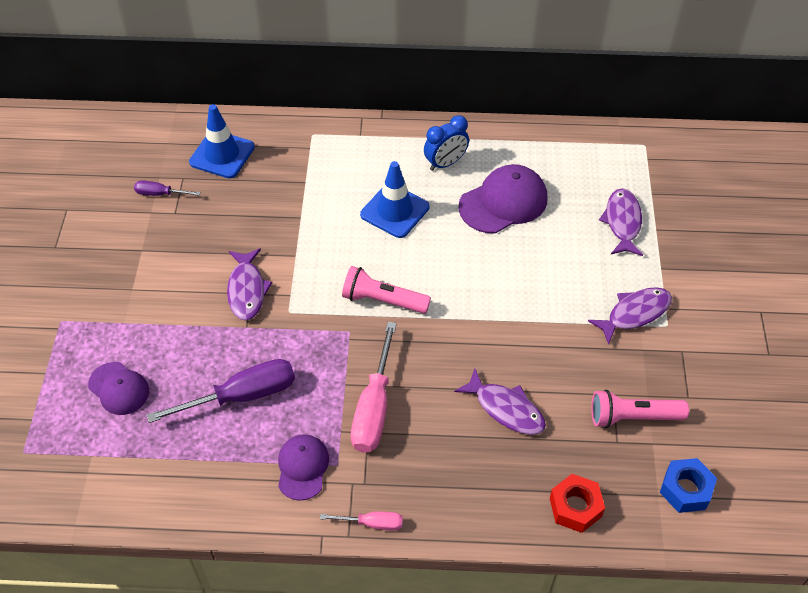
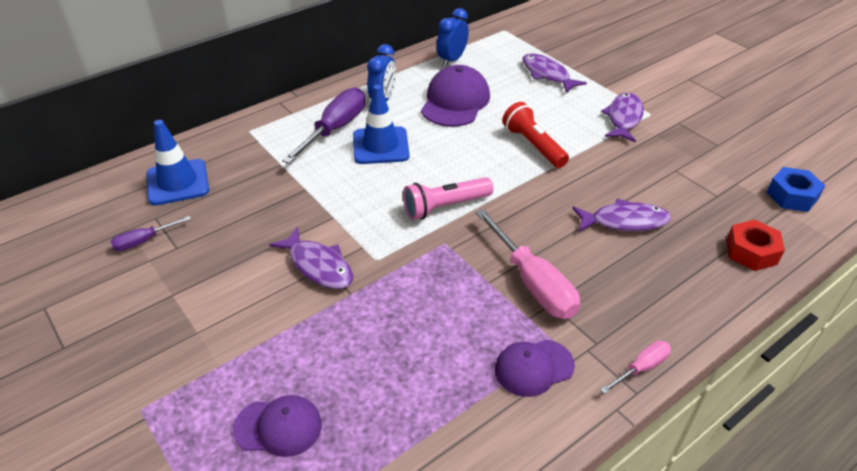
camera: 40 degrees left, 10 degrees down
purple screwdriver [147,359,295,423] -> purple screwdriver moved to [282,87,365,164]
purple cap [278,434,329,501] -> purple cap turned 75 degrees counterclockwise [495,340,575,397]
pink flashlight [591,390,689,428] -> none
none -> blue clock [437,8,469,67]
none -> red flashlight [502,102,569,168]

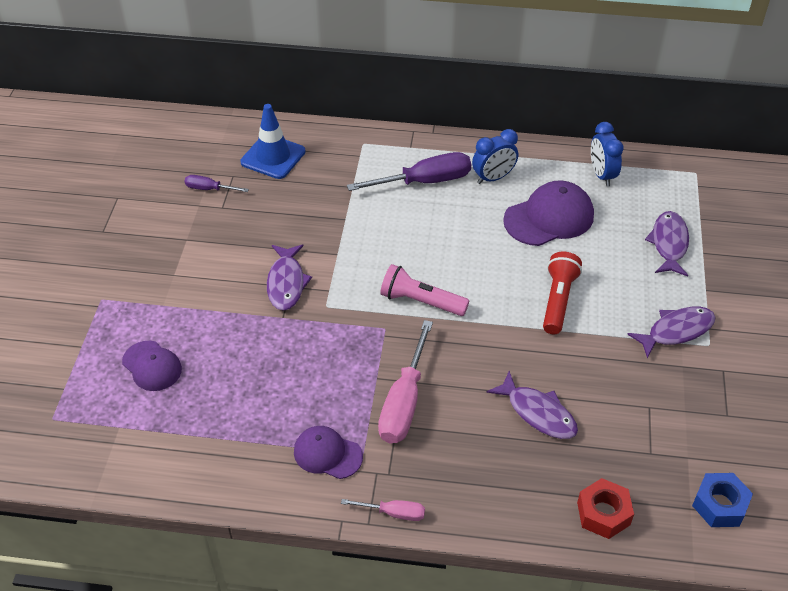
camera: 45 degrees right, 5 degrees up
blue traffic cone [353,85,409,164] -> none
blue clock [437,8,469,67] -> blue clock turned 90 degrees counterclockwise [591,122,624,186]

